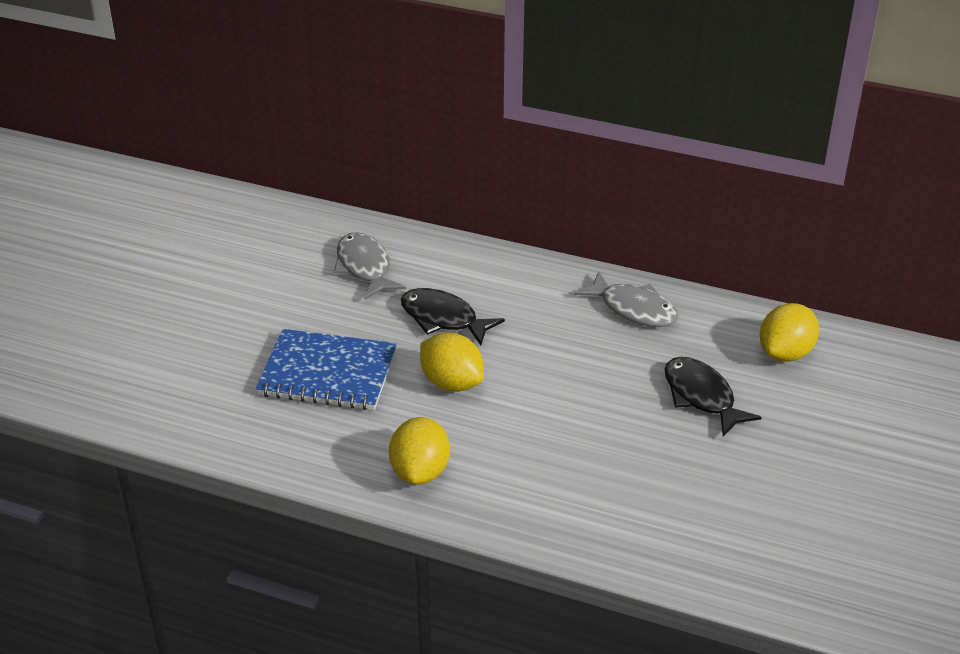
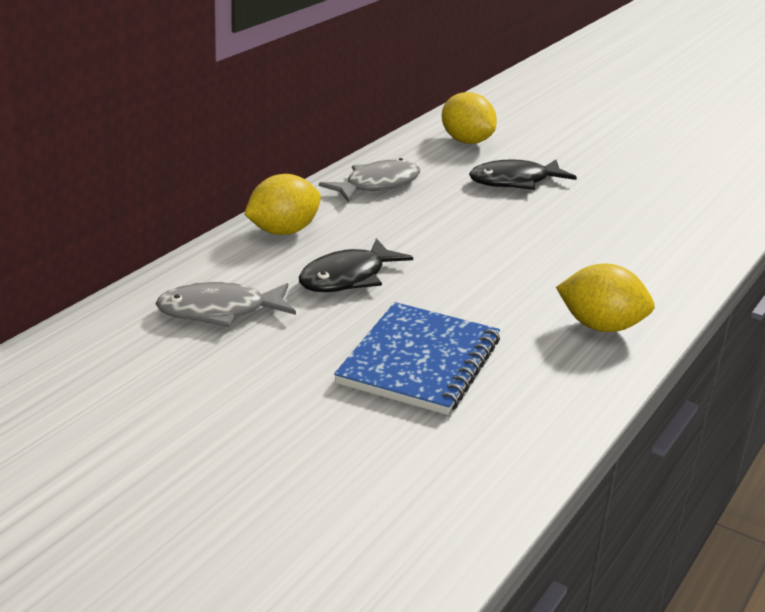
camera: 80 degrees left, 10 degrees down
yellow lemon [420,333,484,392] -> yellow lemon moved to [244,174,321,235]

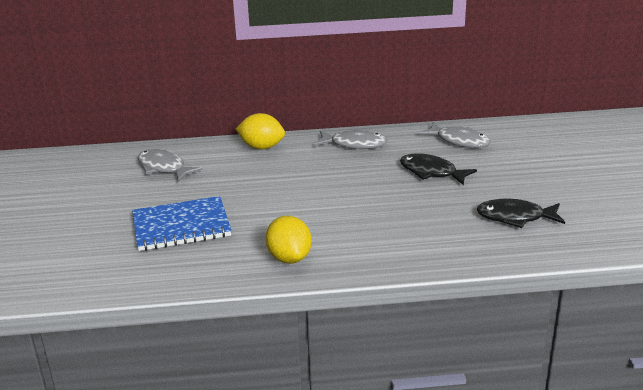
camera: 55 degrees right, 0 degrees up
black fish [299,238,413,292] -> black fish moved to [476,199,565,228]
yellow lemon [442,92,497,144] -> grey fish [419,122,491,148]

